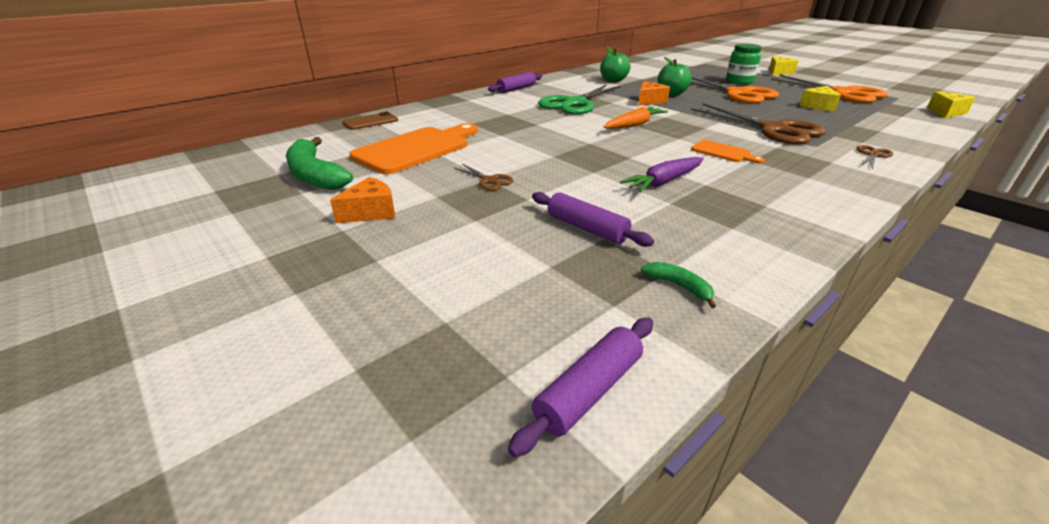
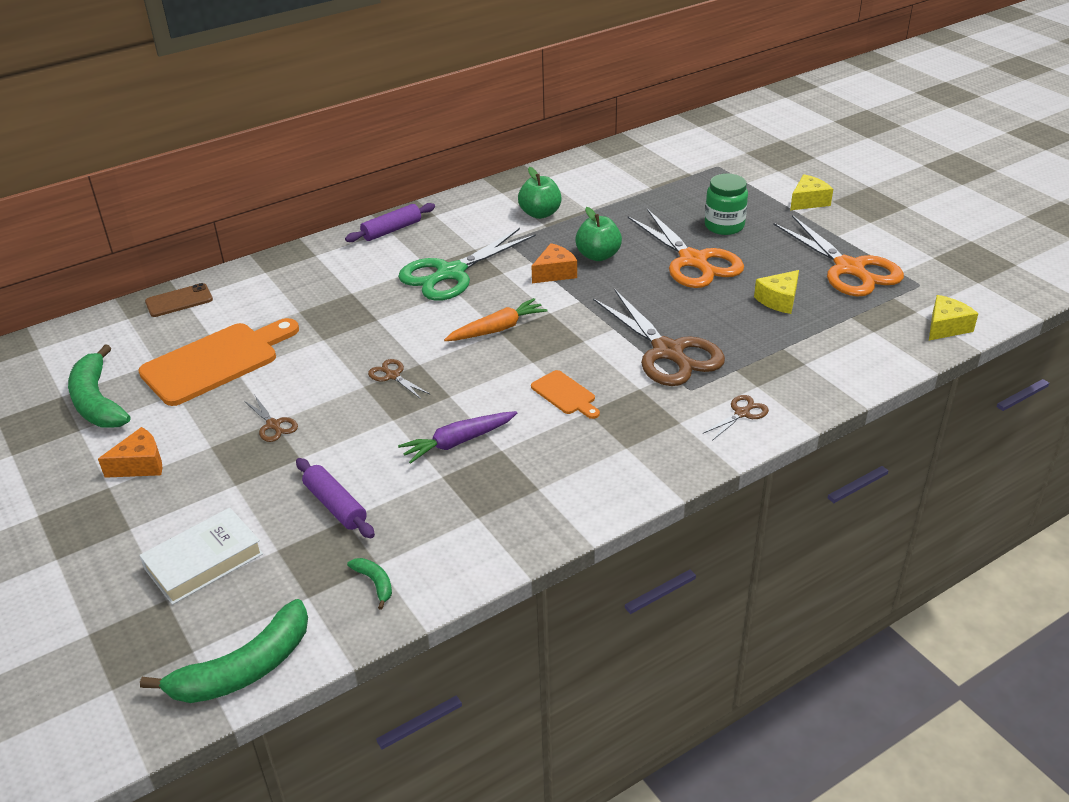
camera: 10 degrees right, 5 degrees up
purple rolling pin [508,317,653,457] -> green banana [140,599,308,703]
none -> white book [139,508,263,605]
none -> brown scissors [368,359,431,399]

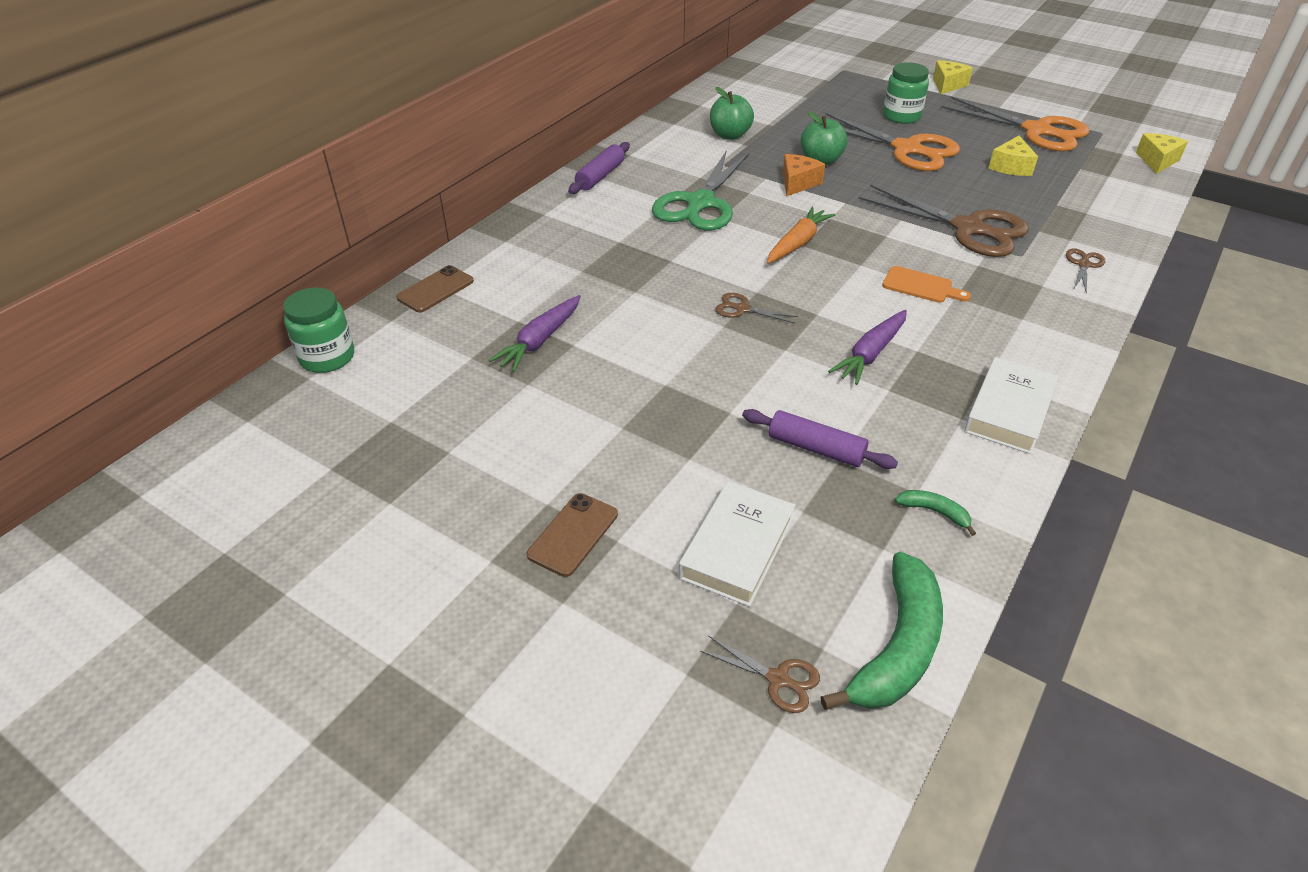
camera: 25 degrees left, 5 degrees up
green banana [68,344,131,428] -> none
orange cheese [98,427,163,478] -> none
orange cutting board [138,318,299,406] -> purple carrot [488,295,581,372]
brown scissors [244,396,298,442] -> brown scissors moved to [700,636,820,713]
none -> green jar [283,287,354,373]
none -> brown phone [527,493,618,577]
none -> white book [964,357,1059,454]

